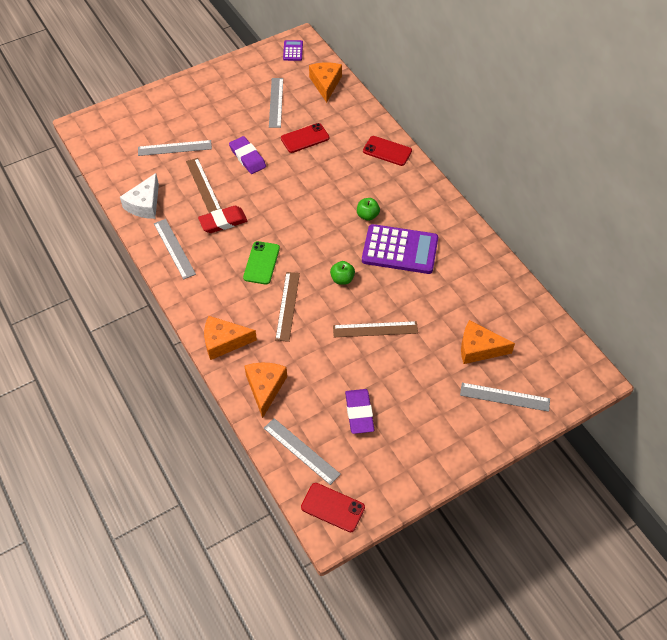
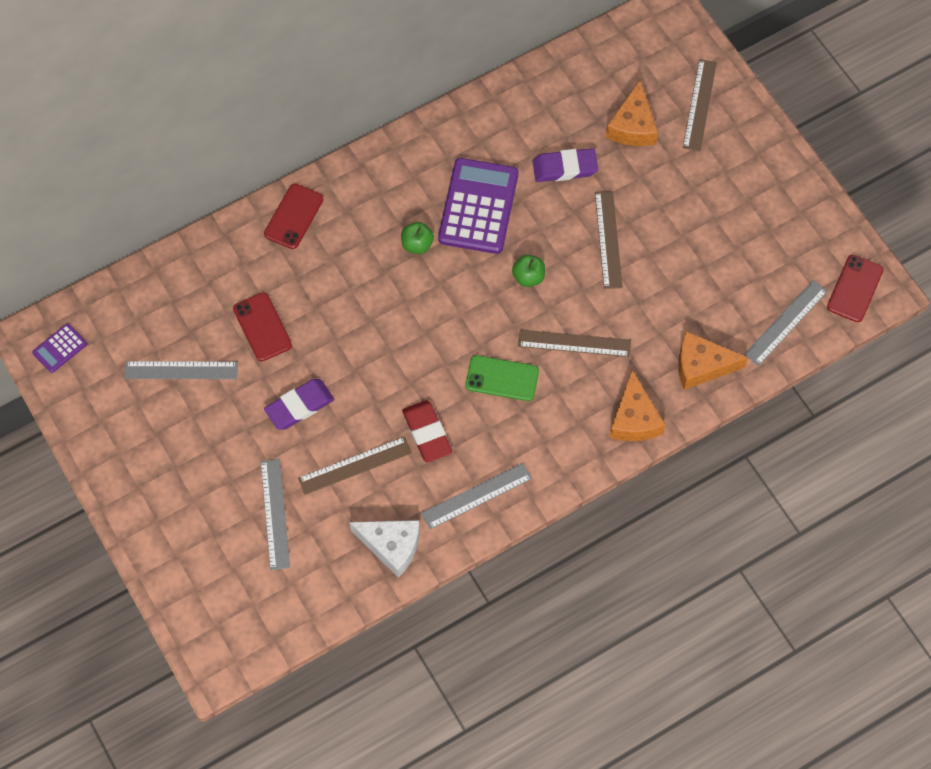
camera: 90 degrees left, 10 degrees up
purple calculator [283,40,303,61] -> purple calculator turned 45 degrees counterclockwise [32,323,87,373]
orange cheese [309,62,342,103] -> none
purple eraser [345,389,374,434] -> purple eraser moved to [533,148,598,182]
grey ruler [460,383,550,412] -> brown ruler [683,59,717,151]

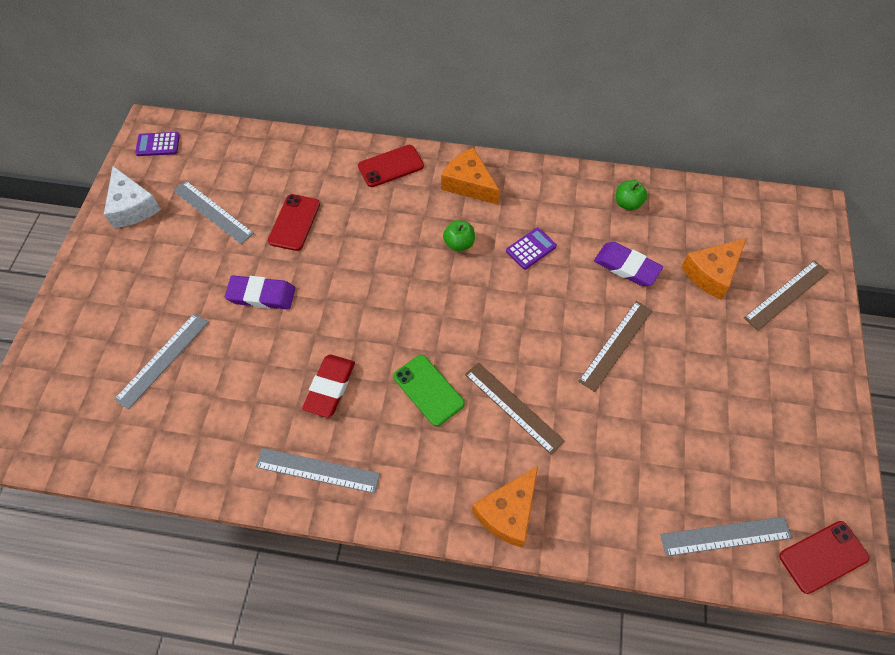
camera: 40 degrees right, 5 degrees down
brown ruler [298,437,412,495] -> none
white cheese [349,520,420,578] -> white cheese moved to [104,166,161,228]
purple calculator [438,158,518,254] -> purple calculator [506,228,557,269], size x0.47
green apple [512,255,545,287] -> green apple moved to [616,180,647,211]
orange cheese [678,331,748,390] -> orange cheese moved to [441,147,500,205]

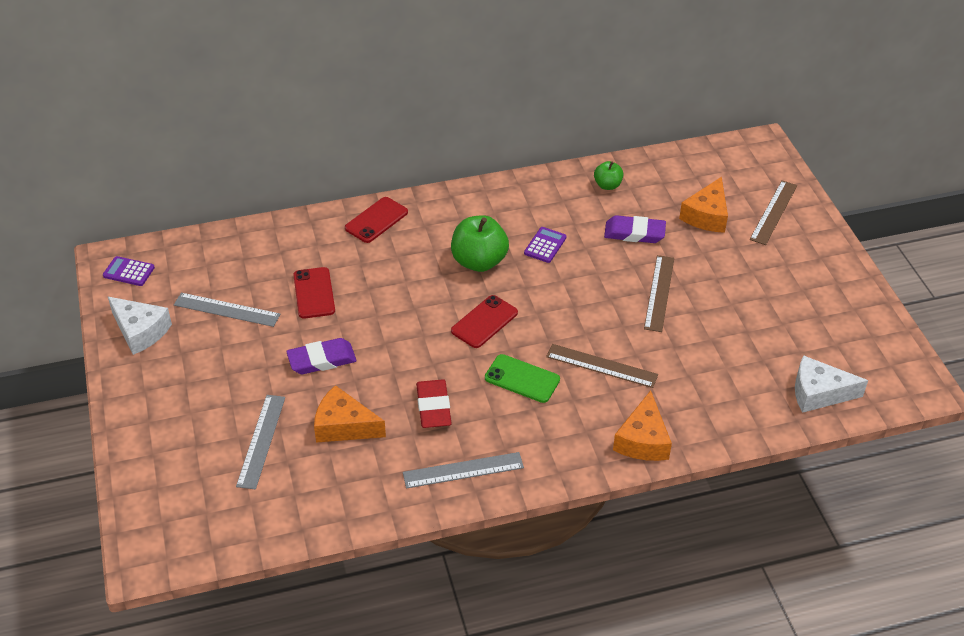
camera: 25 degrees left, 15 degrees down
purple calculator [135,132,180,156] -> purple calculator turned 45 degrees clockwise [103,256,155,286]
orange cheese [441,147,500,205] -> orange cheese moved to [314,385,386,443]
green apple [443,220,475,252] -> green apple [451,215,509,272], size x1.84
grey ruler [660,517,792,556] -> white cheese [795,355,868,413]
red phone [779,521,869,594] -> red phone moved to [451,295,518,348]

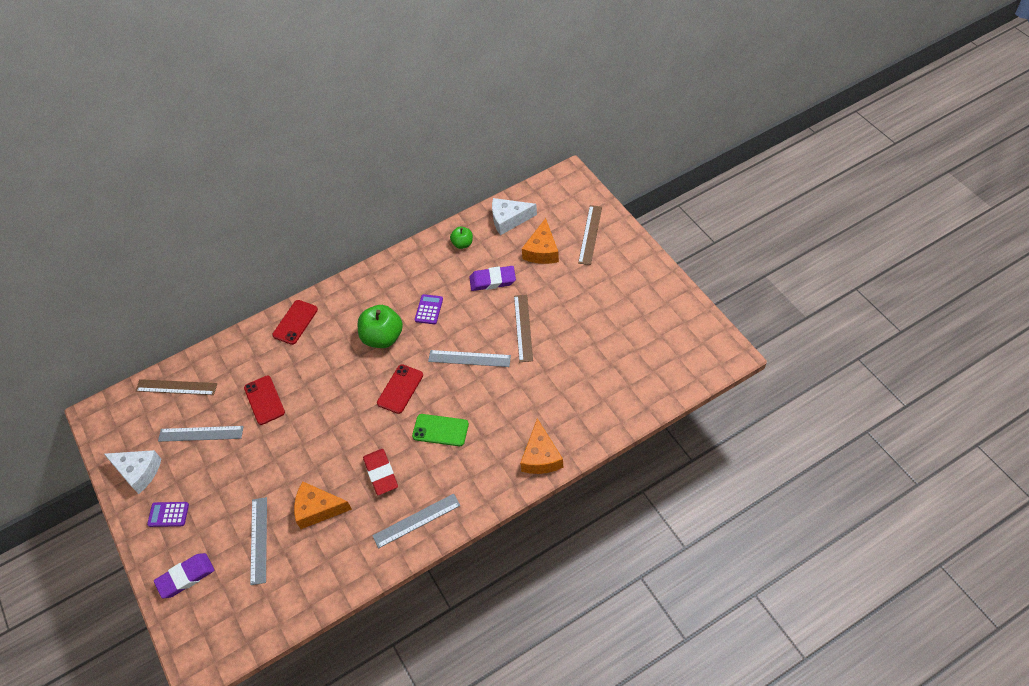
camera: 10 degrees left, 10 degrees up
purple calculator [103,256,155,286] -> purple calculator moved to [147,502,189,527]
purple eraser [286,338,357,374] -> purple eraser moved to [154,553,215,598]
brown ruler [546,344,658,388] -> brown ruler moved to [135,379,217,395]
white cheese [795,355,868,413] -> white cheese moved to [492,198,537,235]
none -> grey ruler [428,350,511,367]

